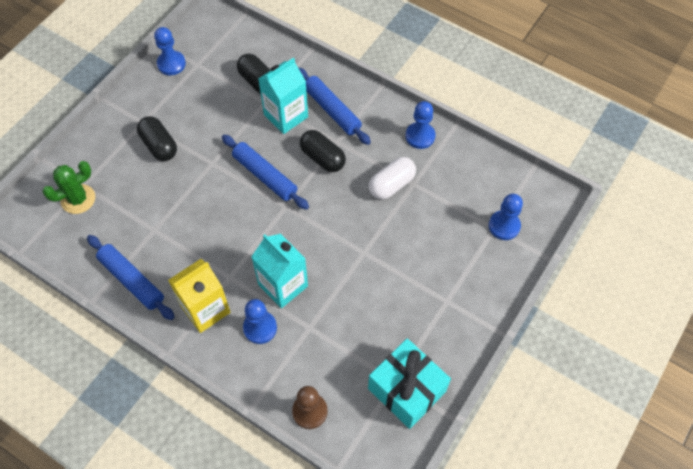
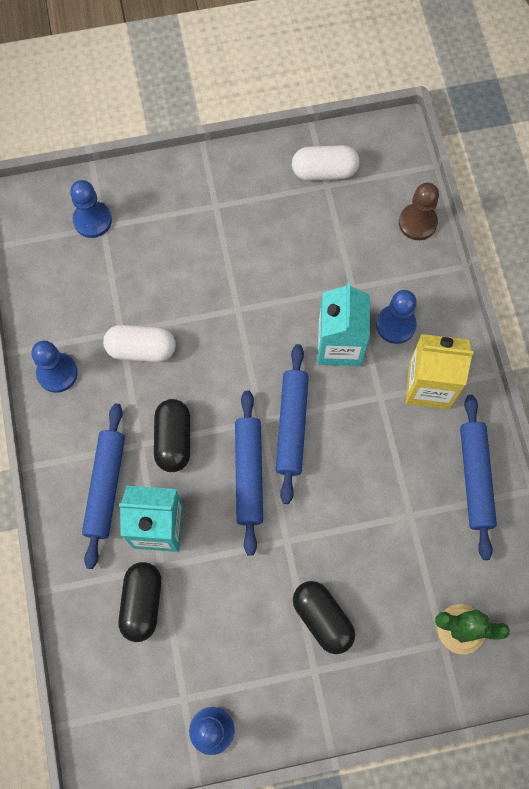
camera: 135 degrees left, 10 degrees up
black capsule [137,116,177,161] -> black capsule turned 45 degrees counterclockwise [293,581,355,654]
turquoise gift [368,338,451,429] -> white capsule [292,145,360,181]
none -> blue rolling pin [276,344,309,504]

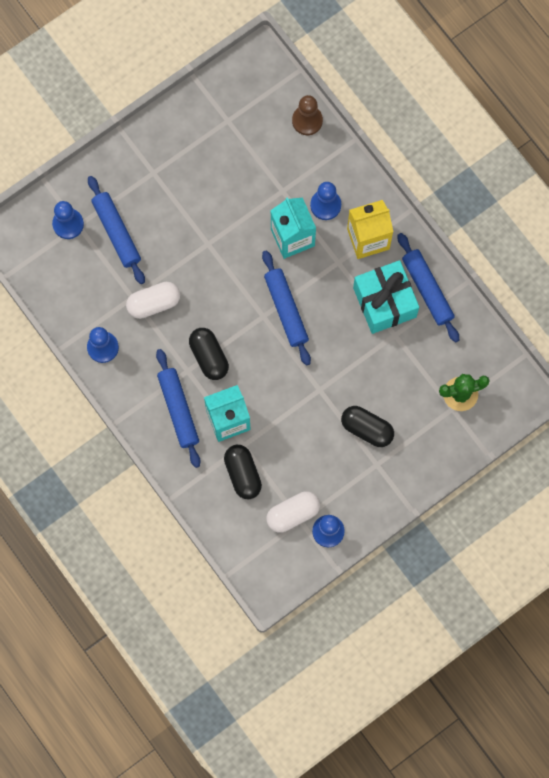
camera: 25 degrees left, 5 degrees up
blue rolling pin [235,390,263,556] -> blue rolling pin moved to [88,176,145,284]
white capsule [292,145,360,181] -> white capsule moved to [266,491,320,533]
none -> turquoise gift [353,260,419,334]

